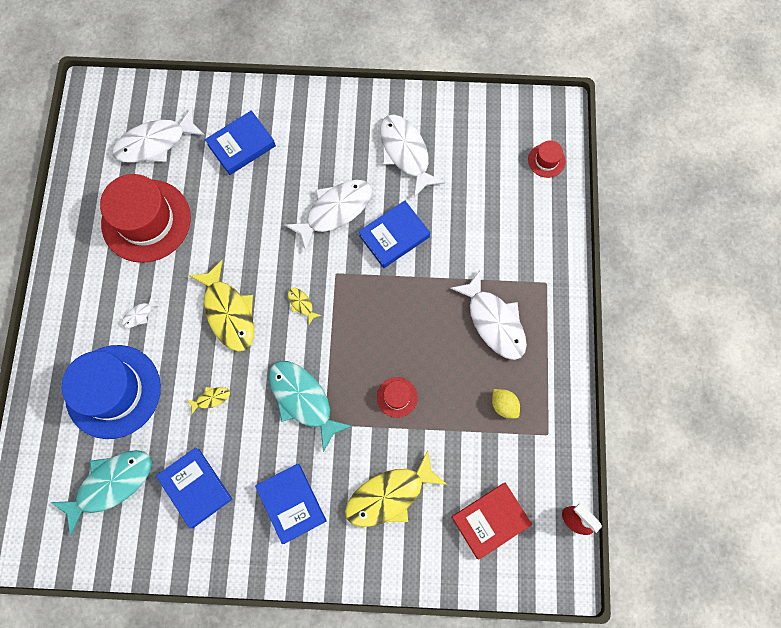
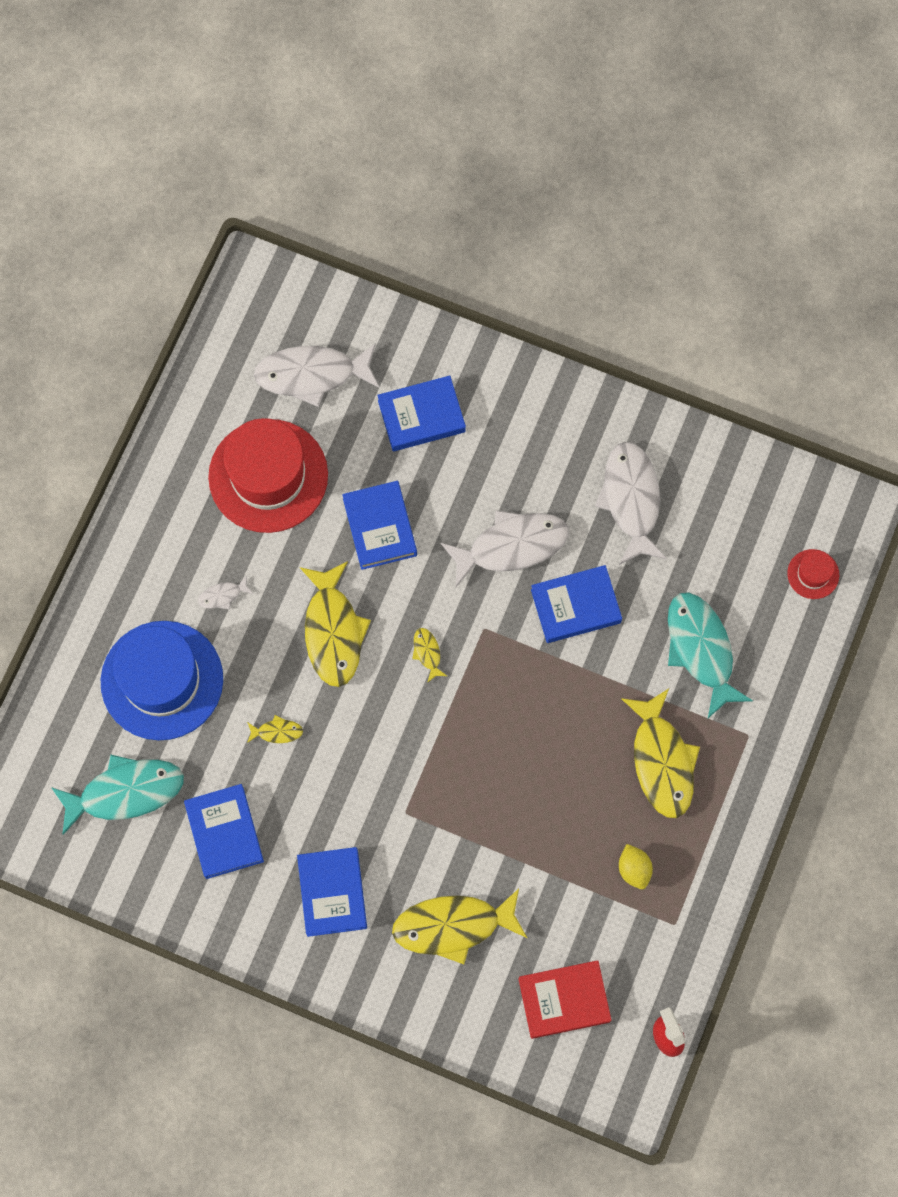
camera: 20 degrees right, 0 degrees up
turquoise fish [269,361,352,452] -> turquoise fish moved to [668,592,753,718]
red hat [377,377,418,418] -> none
white fish [450,269,527,360] -> yellow fish [621,689,700,818]
none -> blue book [342,481,417,570]

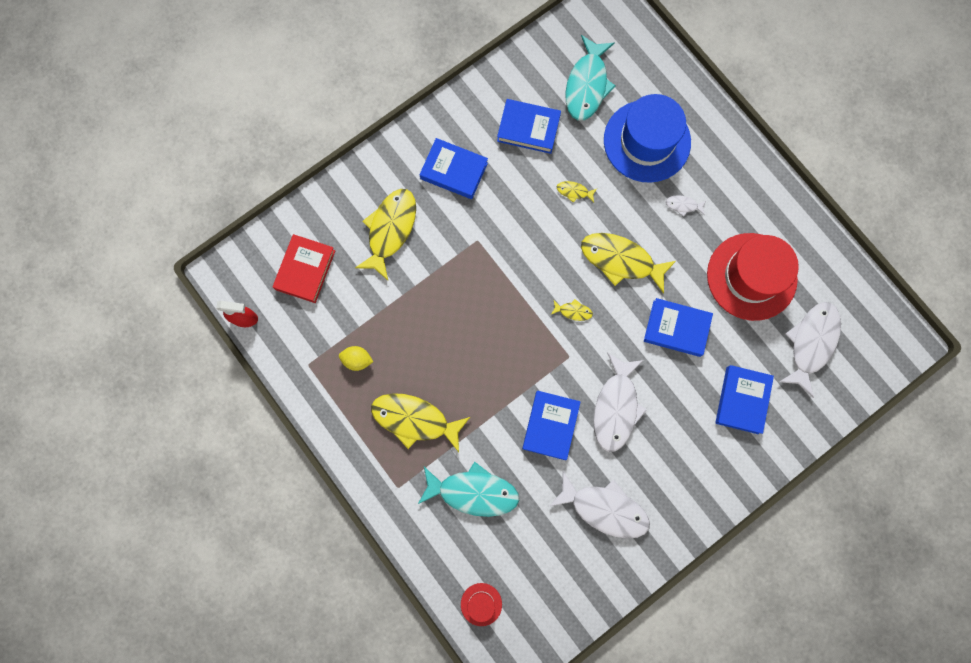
camera: 120 degrees right, 5 degrees up
white fish [198,575,253,609] -> white fish turned 90 degrees counterclockwise [666,195,706,216]
yellow fish [247,715,303,743] -> yellow fish turned 75 degrees clockwise [557,181,597,203]

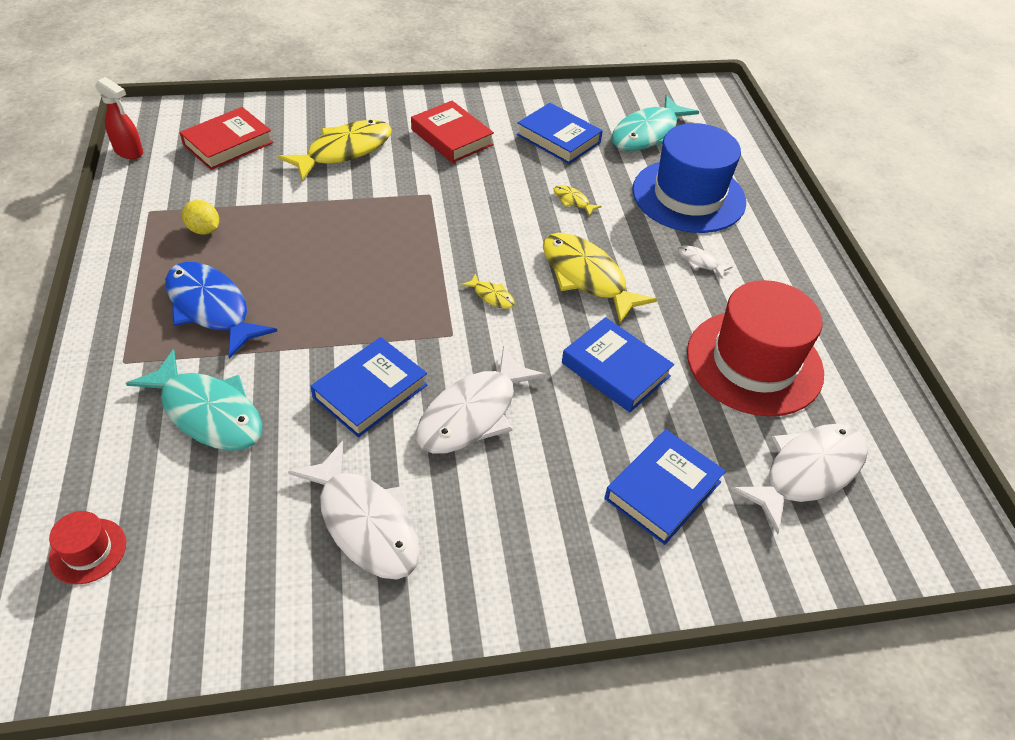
camera: 25 degrees right, 30 degrees down
yellow fish [371,393,470,452] -> blue fish [165,262,278,359]
blue book [420,138,488,199] -> red book [411,101,494,163]

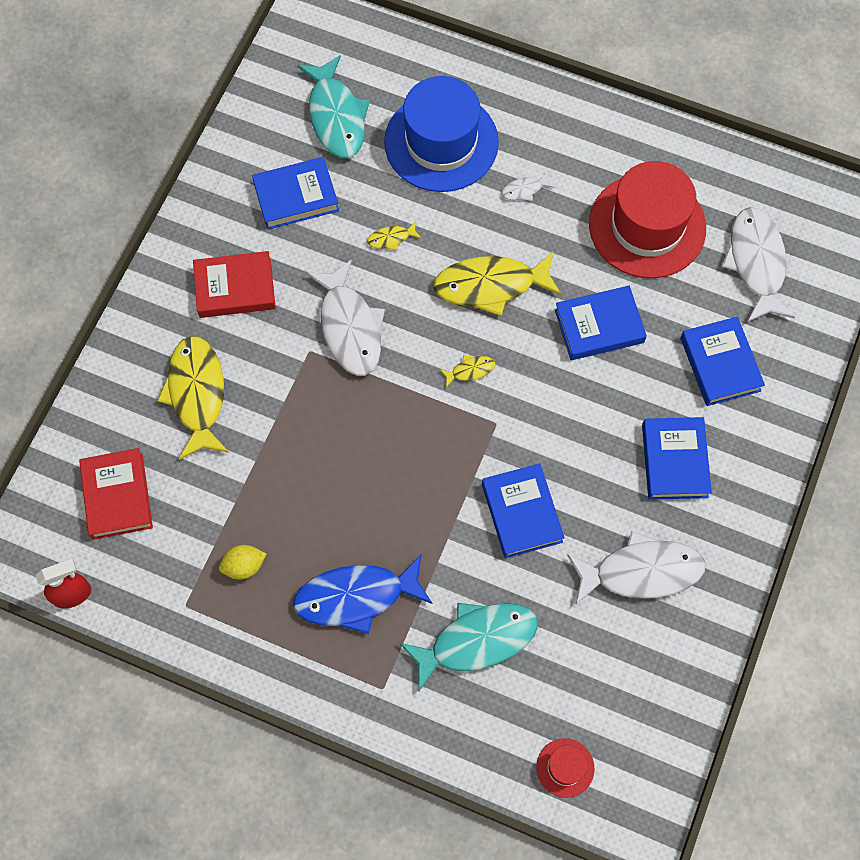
camera: 55 degrees left, 20 degrees up
white fish [416,346,547,454] -> white fish moved to [306,260,385,376]
none -> blue book [642,417,712,500]

